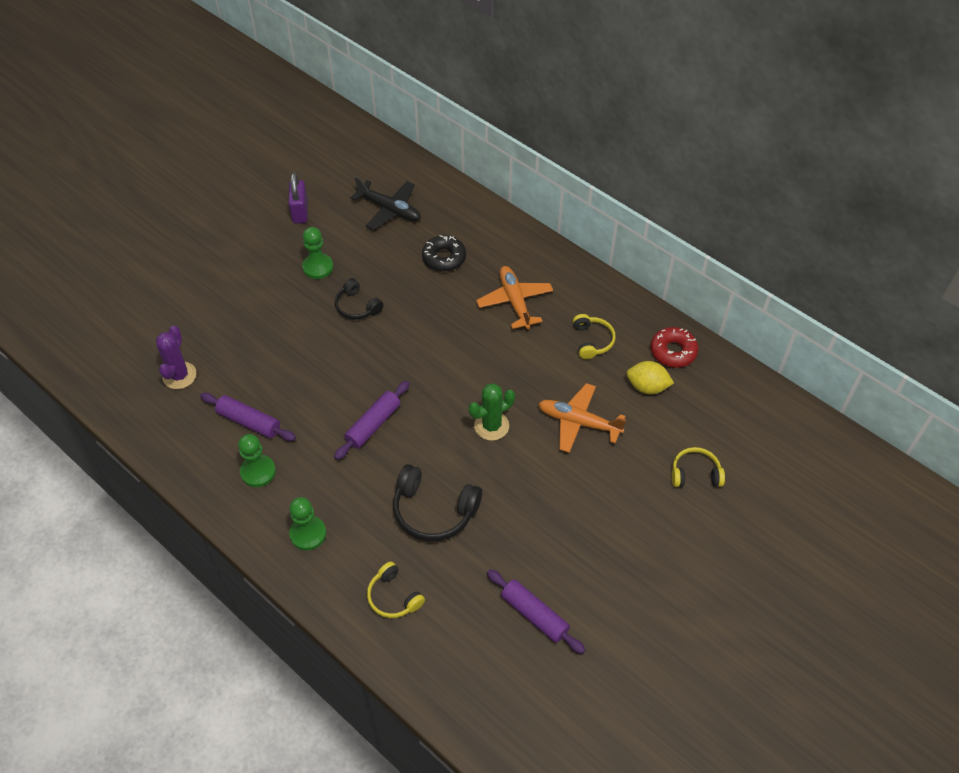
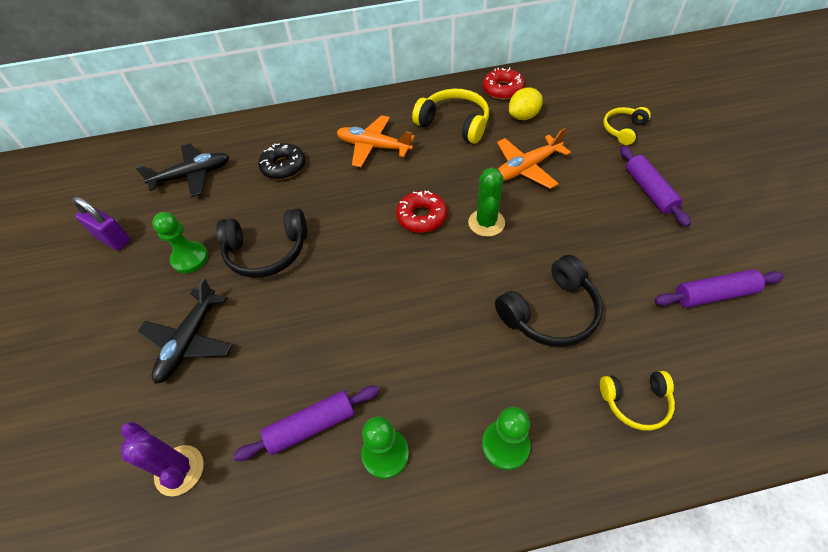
camera: 50 degrees left, 0 degrees up
purple rolling pin [334,381,410,460] -> purple rolling pin moved to [620,146,691,227]
black headphones [335,278,383,320] -> black headphones [216,208,307,278], size x1.62
yellow headphones [573,314,616,359] -> yellow headphones [412,89,489,144], size x1.62
none -> black plane [138,278,232,384]
none -> red donut [396,190,447,233]

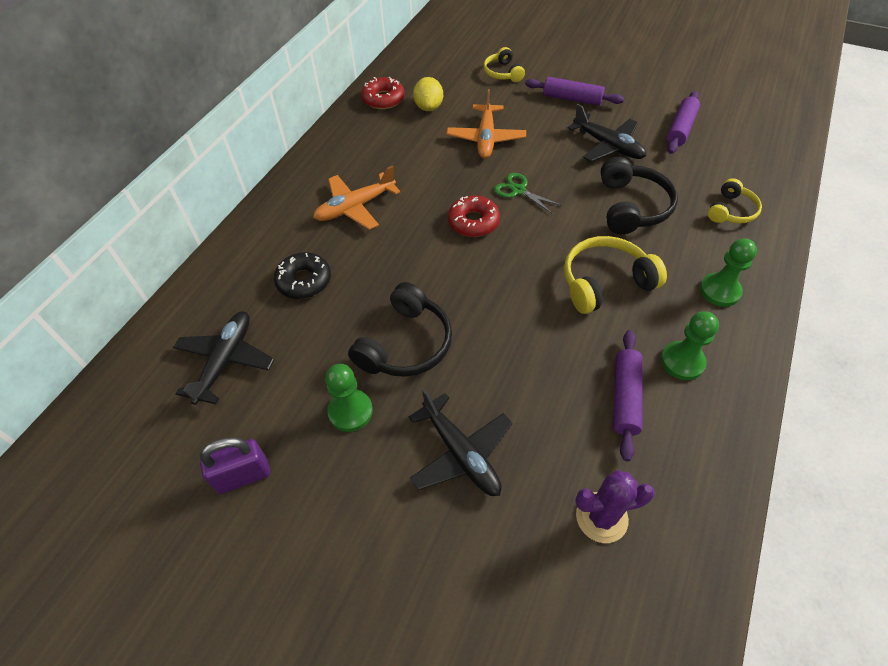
camera: 55 degrees left, 0 degrees up
yellow headphones [412,89,489,144] -> yellow headphones moved to [564,236,667,314]
green cactus [468,168,505,237] -> green scissors [494,173,563,214]
none -> black plane [568,104,646,162]

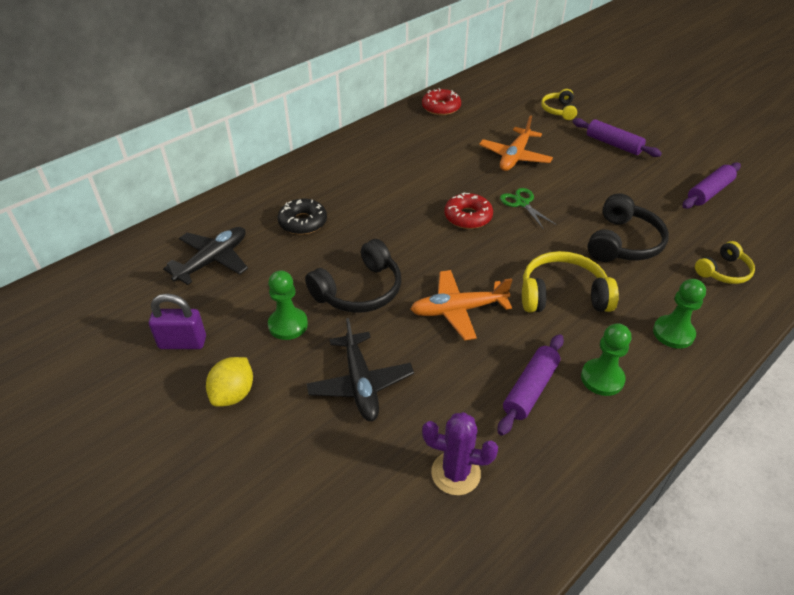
camera: 20 degrees right, 10 degrees down
orange plane [313,166,401,230] -> orange plane moved to [410,270,512,341]
yellow lemon [413,77,443,111] -> yellow lemon moved to [206,357,253,407]
black plane [568,104,646,162] -> none

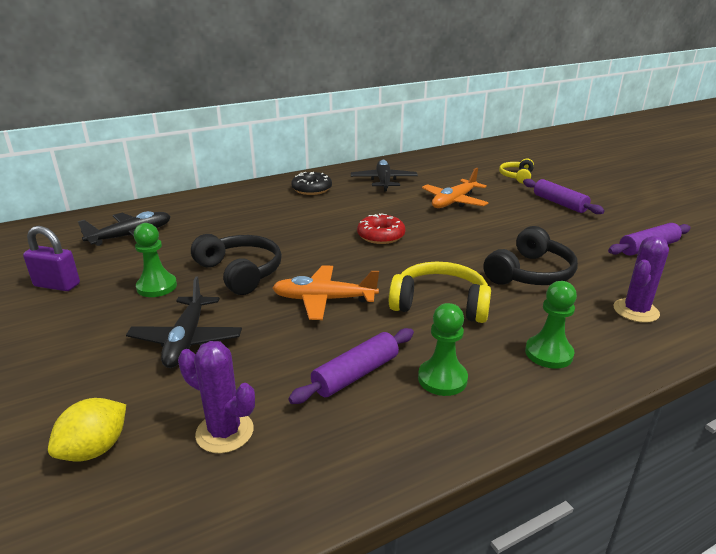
camera: 15 degrees right, 15 degrees down
yellow lemon [206,357,253,407] -> yellow lemon moved to [48,398,126,461]
black donut [278,199,327,235] -> black donut moved to [291,172,332,195]
black headphones [305,239,401,313] -> black headphones turned 105 degrees counterclockwise [191,234,282,295]
red donut [422,88,461,115] -> none
green scissors [500,188,557,229] -> none
yellow headphones [695,241,755,284] -> purple cactus [613,236,669,323]
none -> black plane [351,159,418,192]

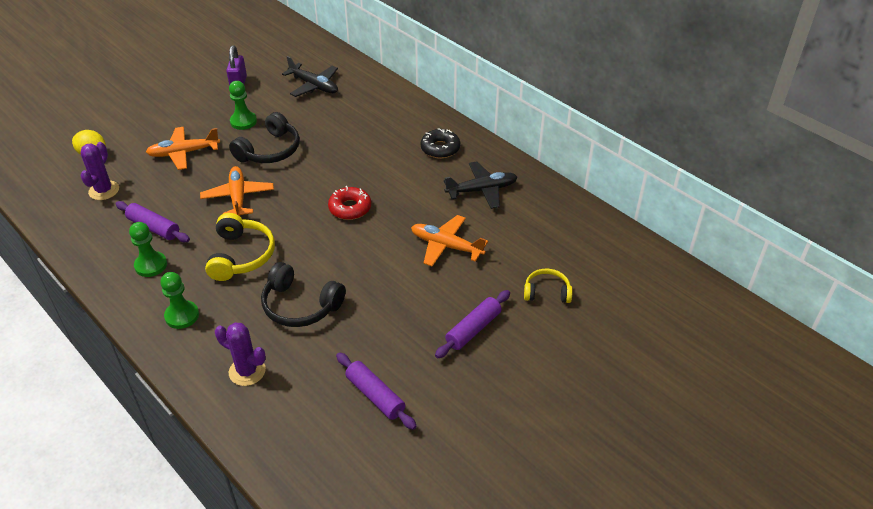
camera: 75 degrees right, 15 degrees up
black plane [126,277,242,368] -> orange plane [146,127,220,170]

